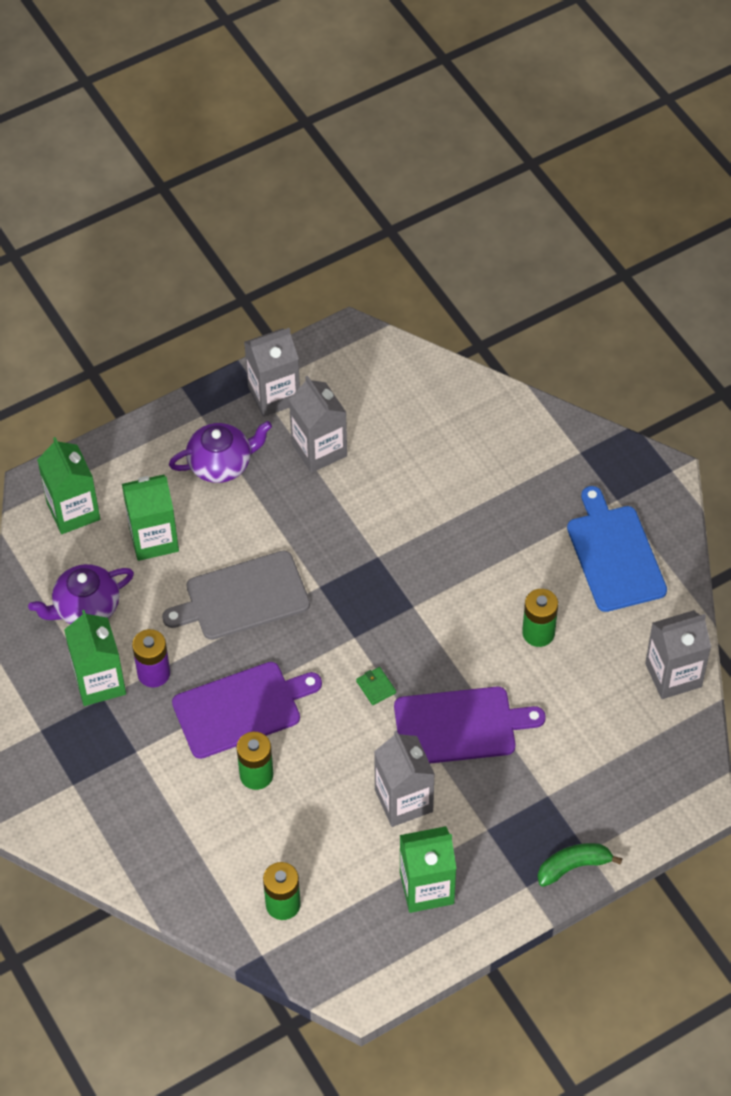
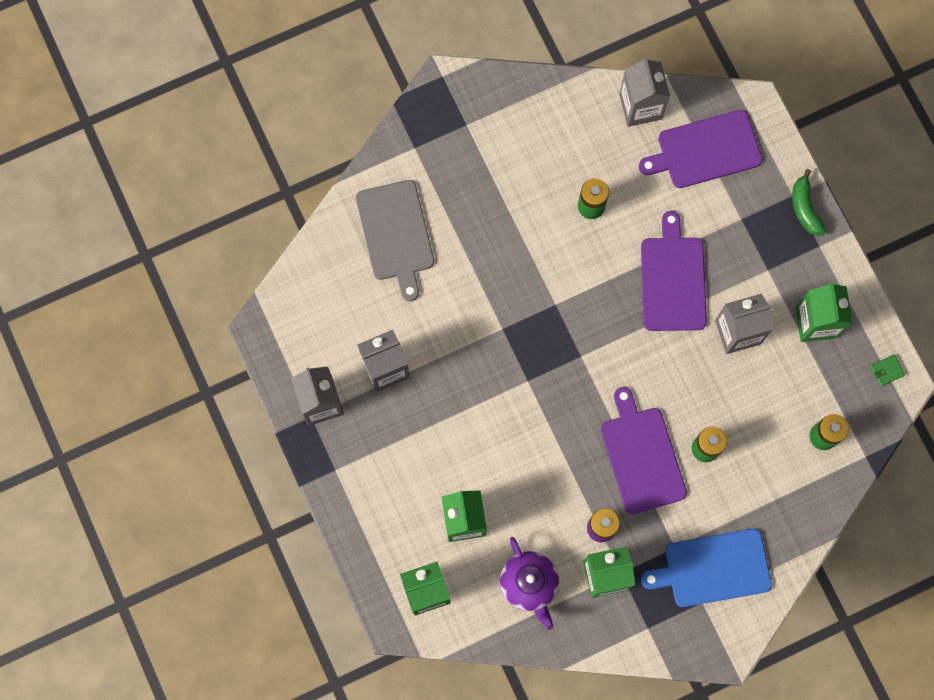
camera: 85 degrees left, 20 degrees up
grey cutting board [162,551,310,640] -> grey cutting board moved to [356,180,434,301]
purple teapot [169,421,272,483] -> none
green wallet [356,667,396,705] -> green wallet moved to [870,354,905,386]
blue cutting board [567,486,667,612] -> blue cutting board moved to [641,528,772,607]
none -> purple cutting board [639,110,762,188]

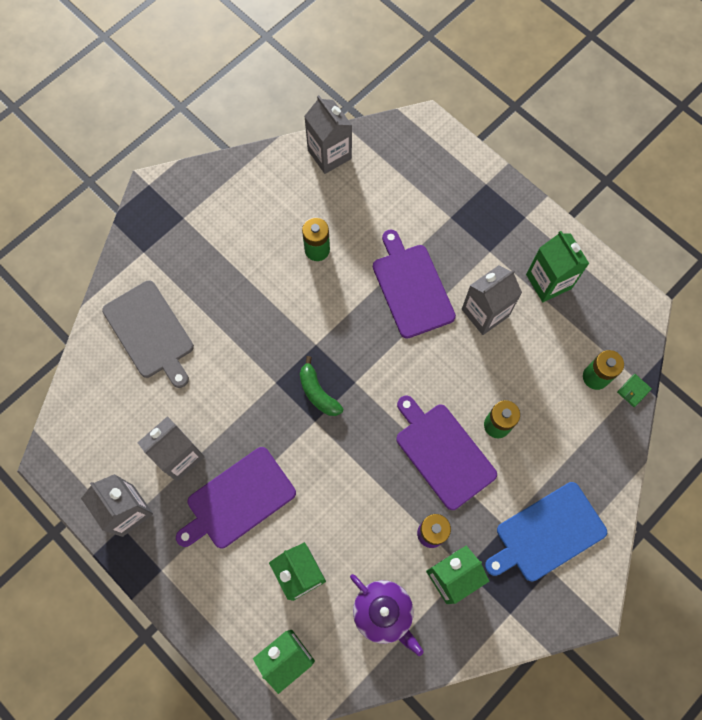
camera: 20 degrees left, 5 degrees down
purple cutting board [639,110,762,188] -> purple cutting board moved to [176,447,296,549]
green banana [792,169,826,236] -> green banana moved to [300,356,343,416]
green wallet [870,354,905,386] -> green wallet moved to [617,374,652,407]

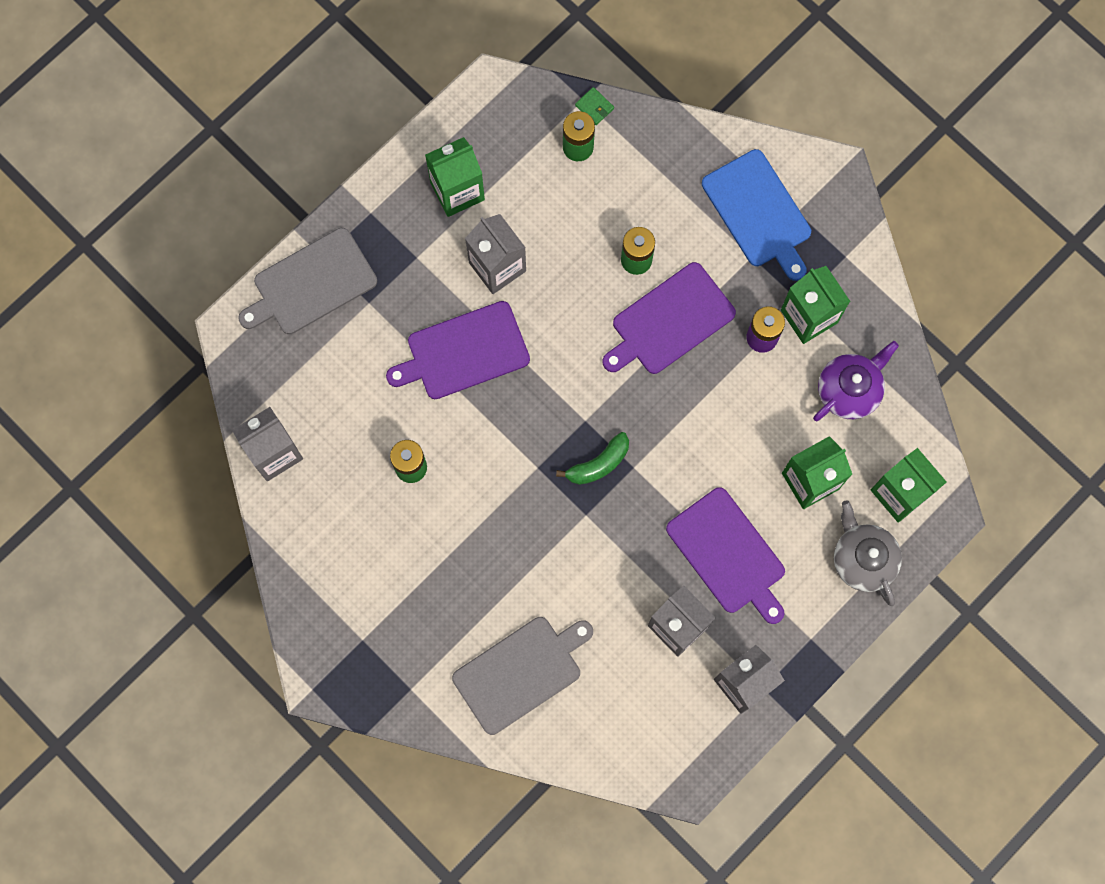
camera: 90 degrees left, 5 degrees up
none -> grey cutting board [238,228,377,334]
none -> grey teapot [834,500,902,606]

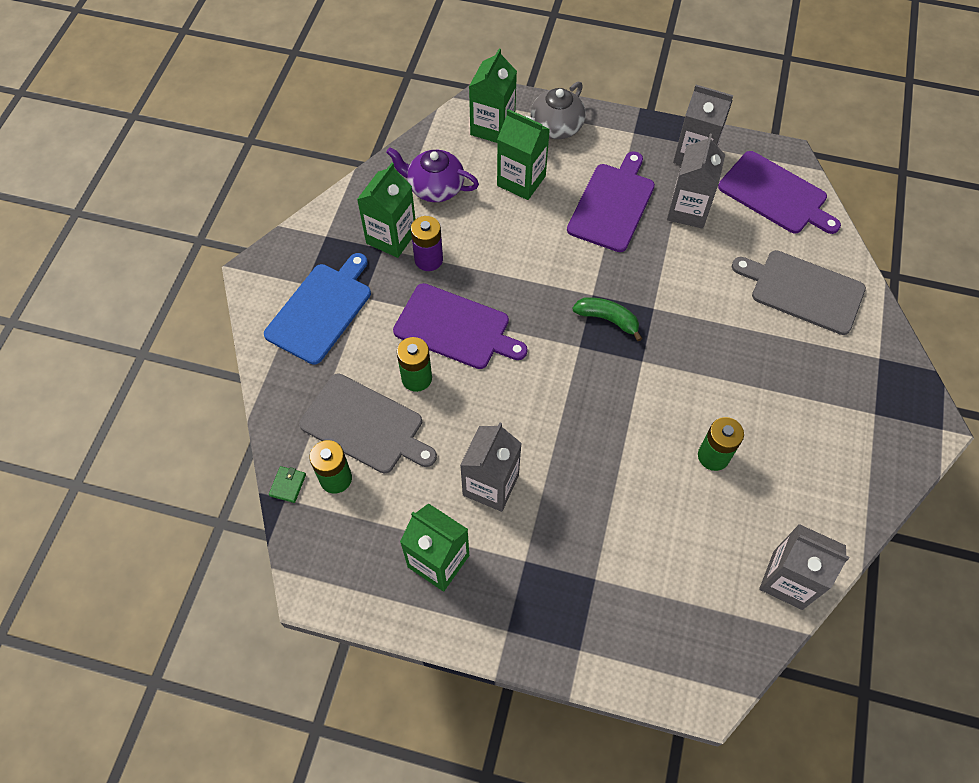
camera: 120 degrees left, 15 degrees down
grey cutting board [238,228,377,334] -> grey cutting board moved to [299,373,437,473]
purple cutting board [386,301,530,399] -> purple cutting board moved to [718,151,841,234]

